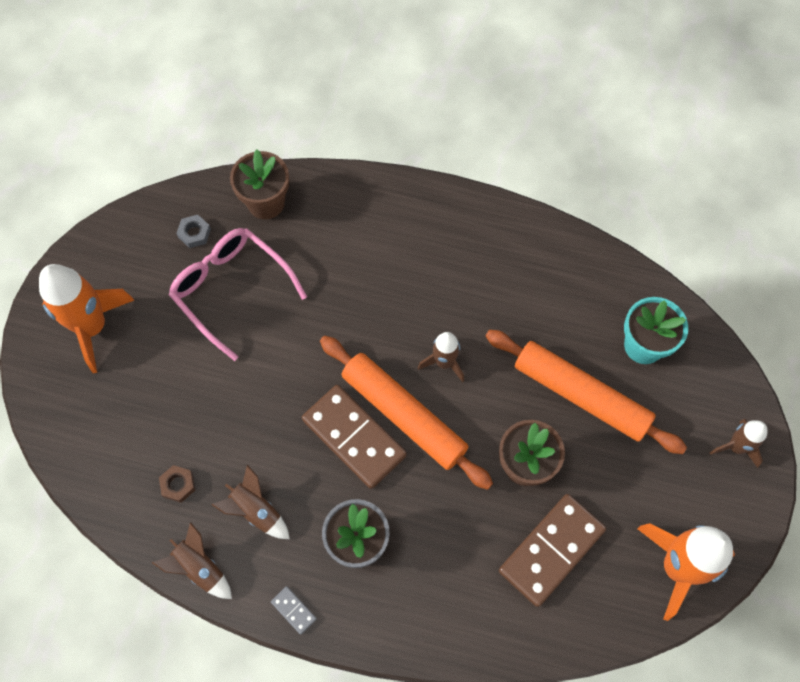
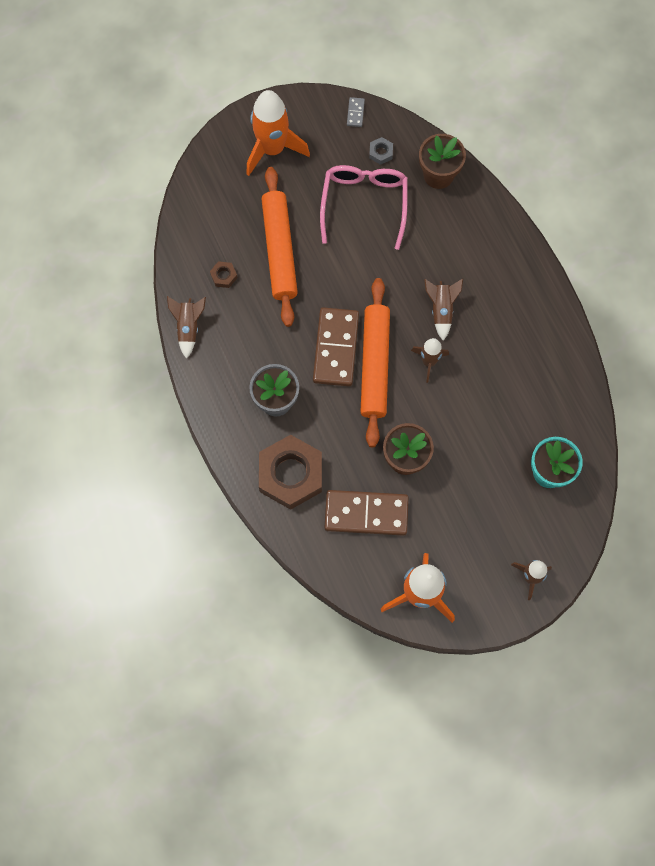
camera: 50 degrees right, 5 degrees up
brown rocket [212,465,290,539] -> brown rocket moved to [424,279,463,341]
grey domino [271,586,317,635] -> grey domino moved to [347,97,365,127]
orange rolling pin [486,330,687,454] -> orange rolling pin moved to [261,167,298,327]
none -> brown nut [259,435,322,510]

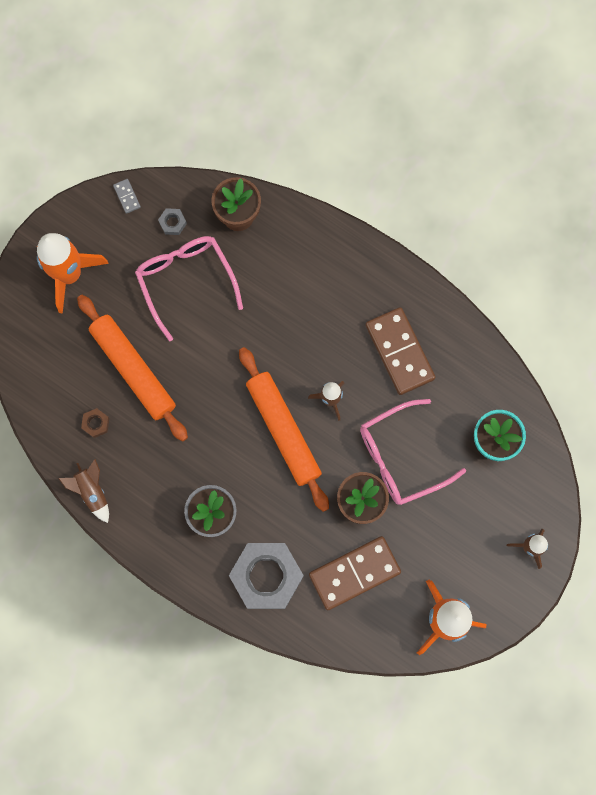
camera: 30 degrees left, 5 degrees up
brown nut [259,435,322,510] -> grey nut [229,543,304,609]
brown domino [313,307,359,386] -> brown domino moved to [366,307,436,395]
brown rocket [424,279,463,341] -> none
none -> pink glasses [360,399,466,505]

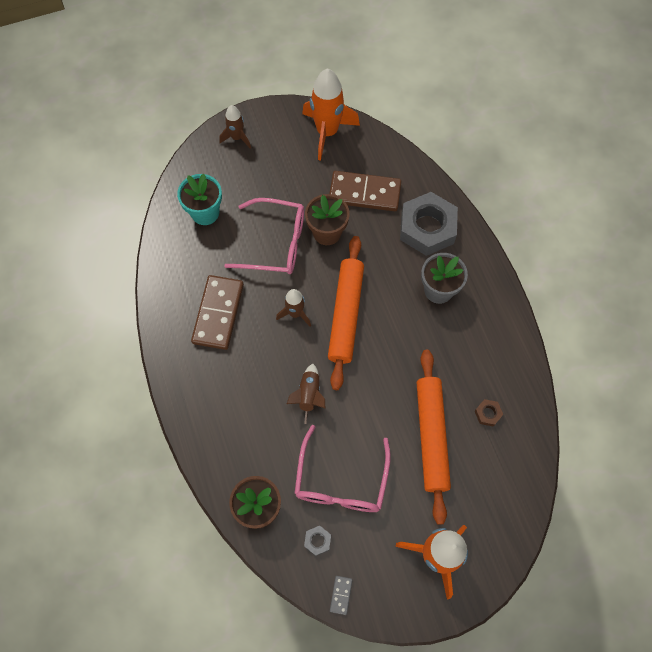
camera: 145 degrees left, 10 degrees down
brown rocket [58,459,109,523] -> brown rocket moved to [287,364,325,424]

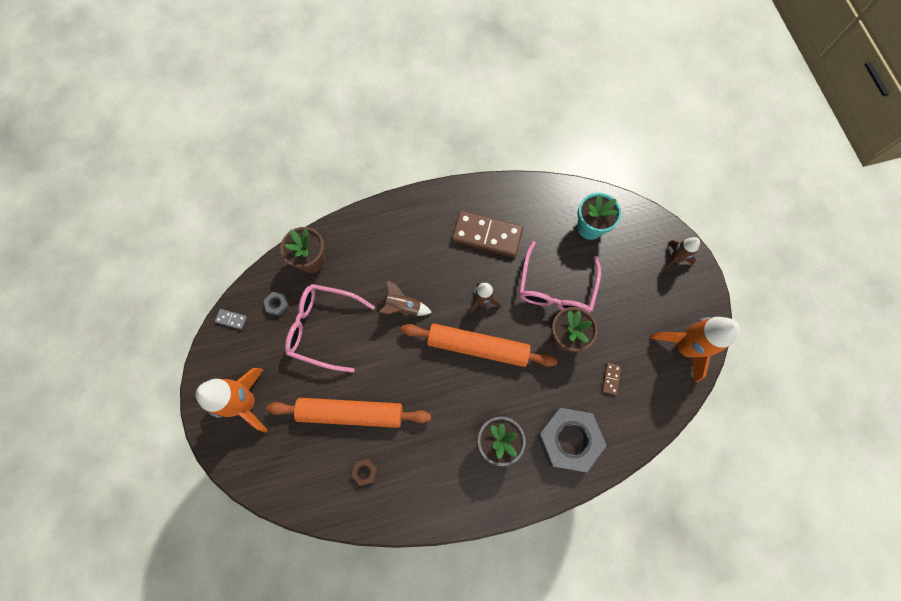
camera: 95 degrees right, 5 degrees up
brown domino [329,171,401,211] -> brown domino [602,363,621,395], size x0.42

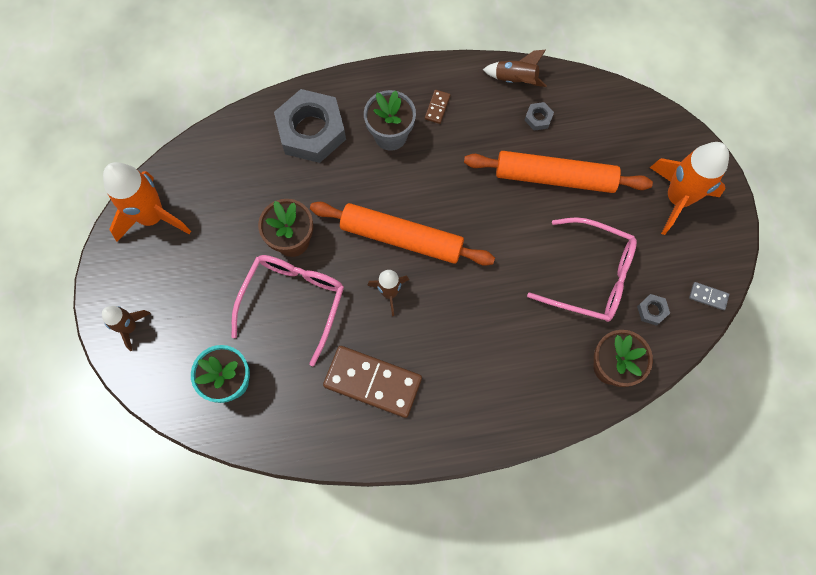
camera: 175 degrees left, 0 degrees up
brown nut [351,459,378,486] -> grey nut [524,102,554,131]
brown rocket [377,280,432,316] -> brown rocket moved to [483,50,547,87]
brown domino [602,363,621,395] -> brown domino moved to [425,90,450,124]

